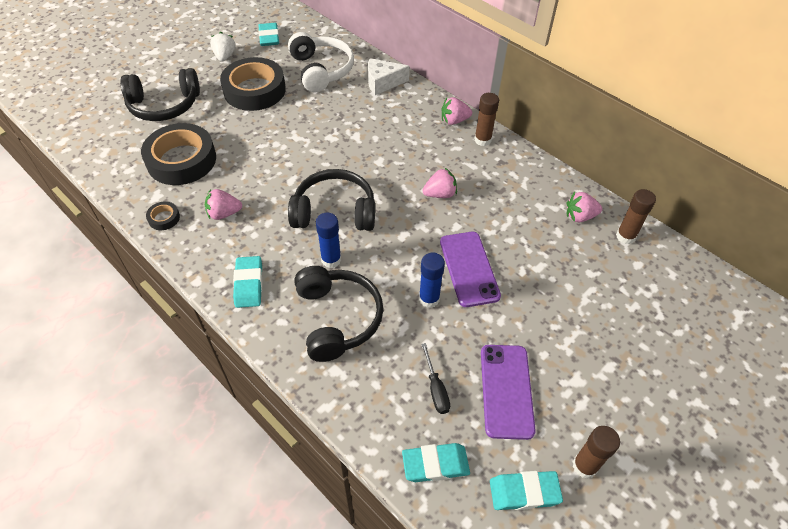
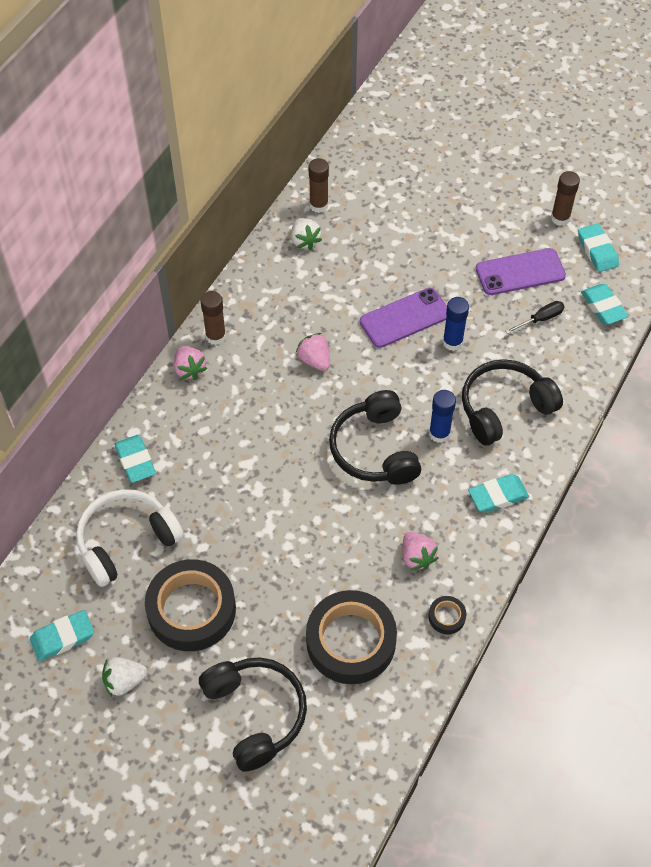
camera: 105 degrees left, 5 degrees up
white cheese [368,58,409,95] -> turquoise eraser [115,435,156,483]
pink strawberry [567,191,602,222] -> white strawberry [291,218,322,250]

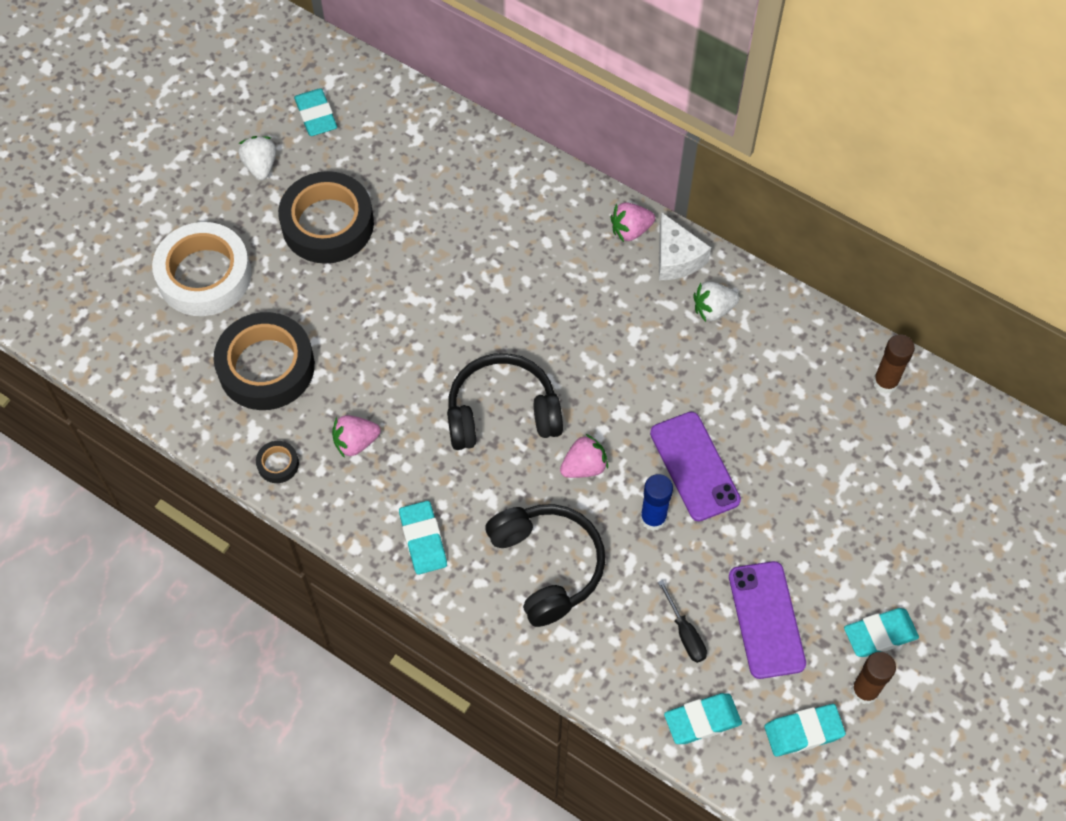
camera: 95 degrees right, 5 degrees up
white headphones [76,489,184,587] -> none
turquoise eraser [115,435,156,483] -> turquoise eraser moved to [844,608,919,657]
black headphones [199,658,307,772] -> white tape [152,222,252,316]
brown glue stick [201,291,226,345] -> white cheese [659,212,711,280]
white strawberry [291,218,322,250] -> white strawberry moved to [693,281,740,322]
pink strawberry [296,333,330,371] -> pink strawberry moved to [560,434,608,478]
blue glue stick [429,390,456,443] -> none

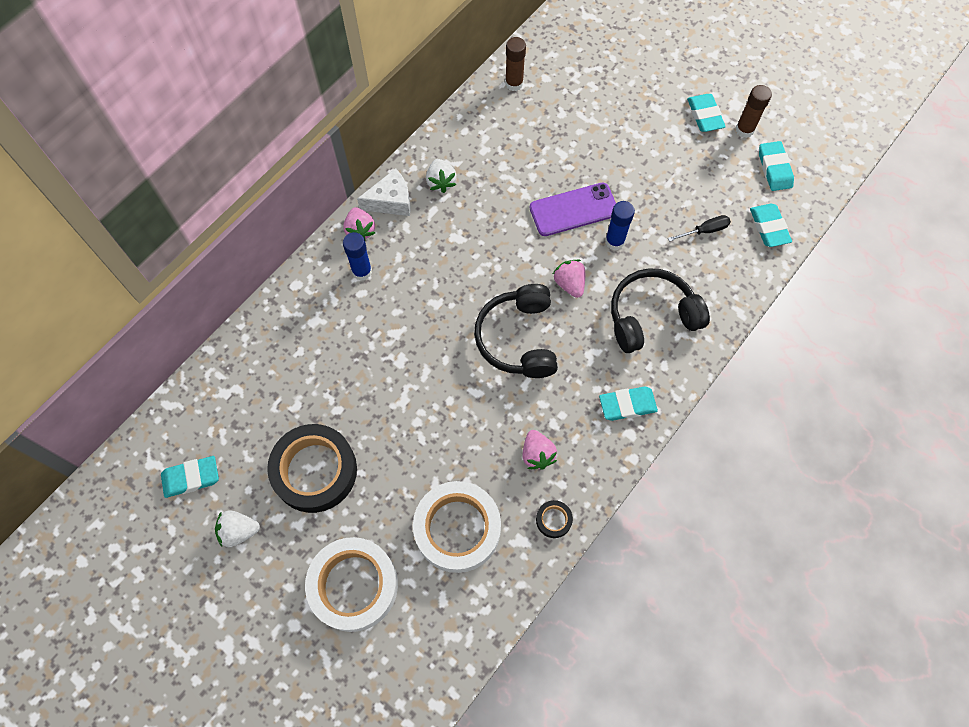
camera: 85 degrees left, 5 degrees up
black tape [213,312,315,410] -> white tape [413,481,501,573]
purple phone [729,561,806,679] -> none
none -> blue glue stick [343,232,372,281]

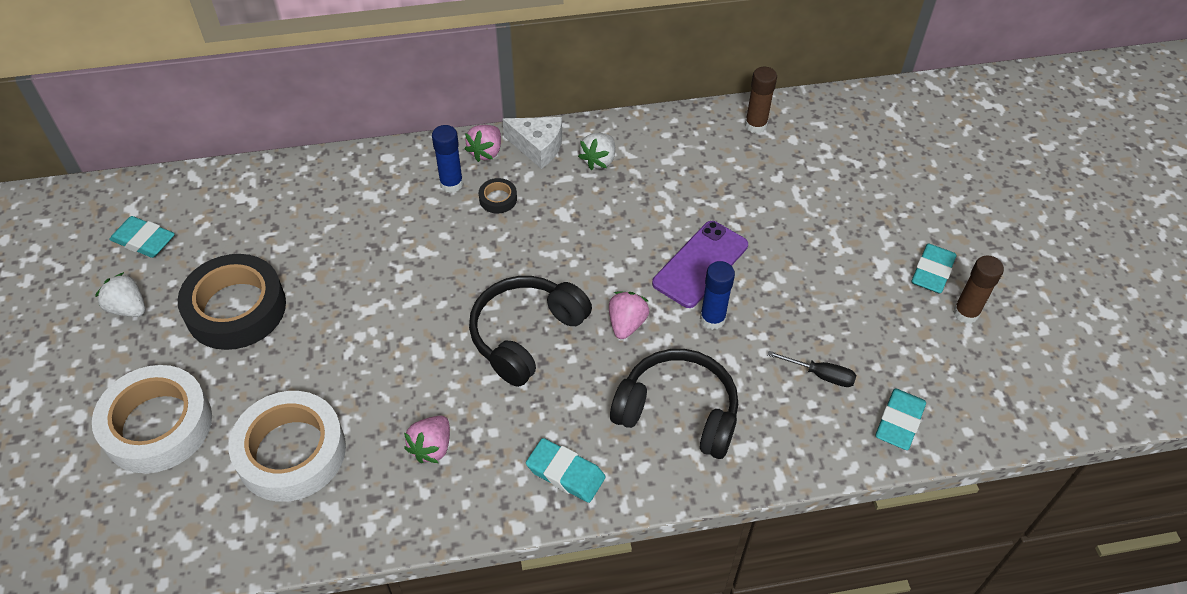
camera: 40 degrees right, 15 degrees down
purple phone [530,183,616,236] -> purple phone turned 75 degrees counterclockwise [652,221,748,308]
black tape [536,500,573,538] -> black tape moved to [479,178,517,213]
turquoise eraser [759,141,794,191] -> none

